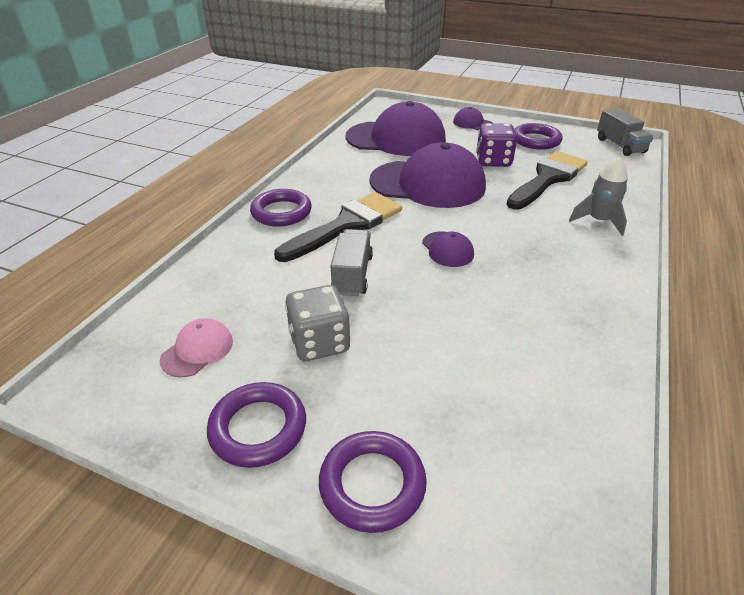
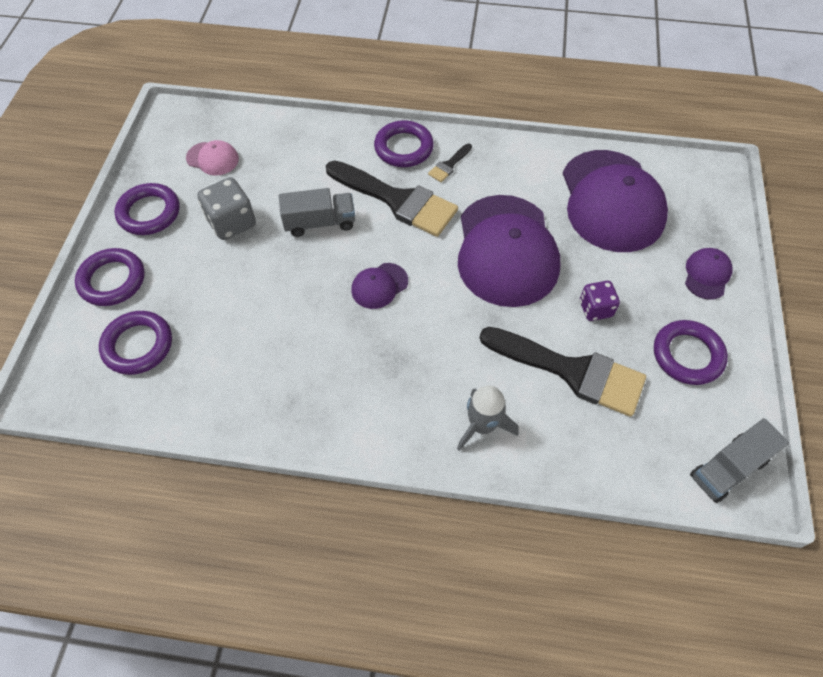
camera: 75 degrees right, 20 degrees up
purple dice [476,123,517,167] -> purple dice [580,281,620,321], size x0.66
none -> purple ring [99,311,172,375]
none -> black brush [428,144,472,182]

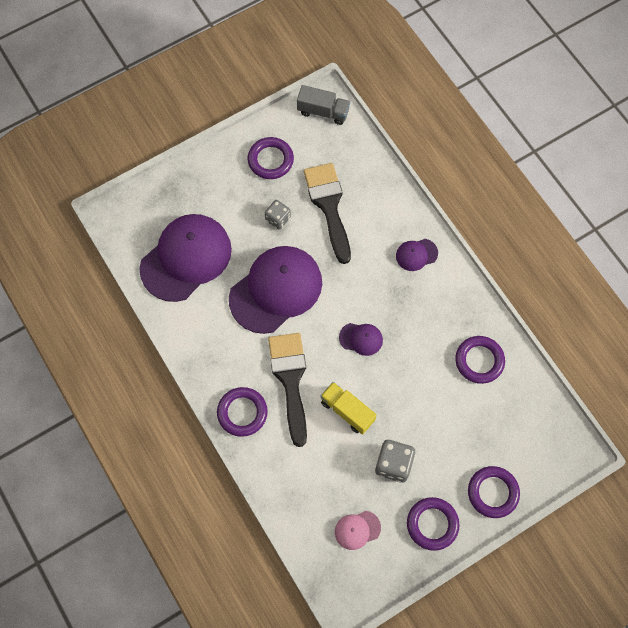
camera: 130 degrees left, 10 degrees up
purple ring [99,311,172,375] -> purple ring moved to [455,336,505,384]
pink cap [186,140,239,176] -> pink cap turned 90 degrees counterclockwise [335,511,381,550]
grey truck [279,188,355,237] -> yellow truck [320,382,377,434]
black brush [428,144,472,182] -> none
grey rocket [457,386,519,451] -> none
purple dice [580,281,620,321] -> grey dice [265,200,291,230]
purple cap [685,248,732,300] -> purple cap moved to [396,239,438,271]

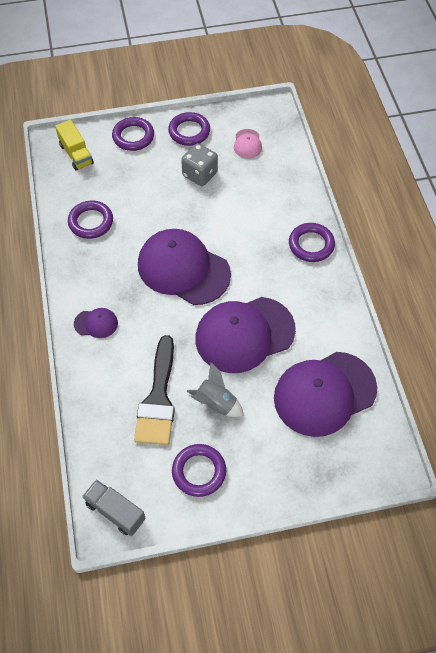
camera: 160 degrees left, 10 degrees down
grey dice [265,200,291,230] -> grey rocket [186,363,244,417]
black brush [268,333,307,447] -> none
yellow truck [320,382,377,434] -> yellow truck moved to [55,120,94,171]
pink cap [335,511,381,550] -> pink cap turned 90 degrees clockwise [234,129,262,158]
purple cap [339,323,383,356] -> purple cap [138,229,231,305], size x2.31

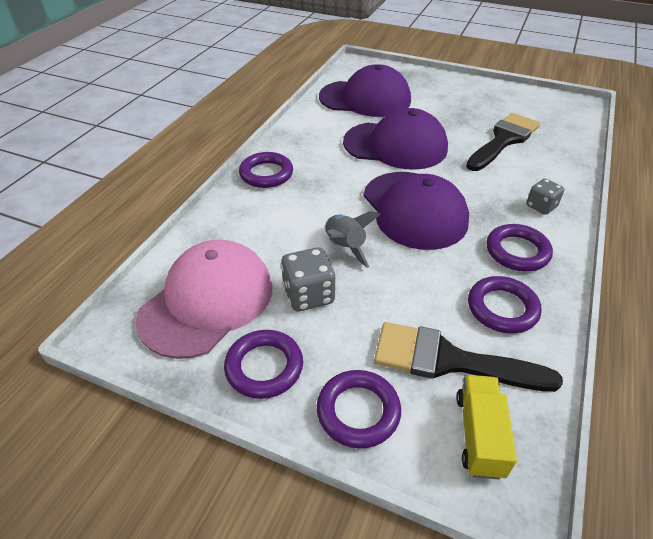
camera: 145 degrees left, 15 degrees down
purple cap [74,308,118,338] -> grey dice [527,179,564,215]
grey truck [82,479,146,536] -> none
purple ring [172,444,226,497] -> purple ring moved to [486,224,553,271]
grey rocket [186,363,244,417] -> grey rocket moved to [325,211,381,268]
pink cap [234,129,262,158] -> pink cap [136,240,272,359], size x2.31
none -> black brush [374,322,563,392]

